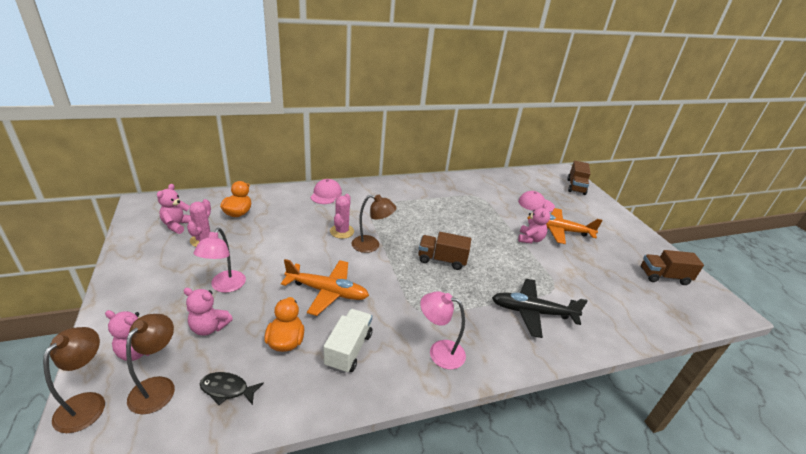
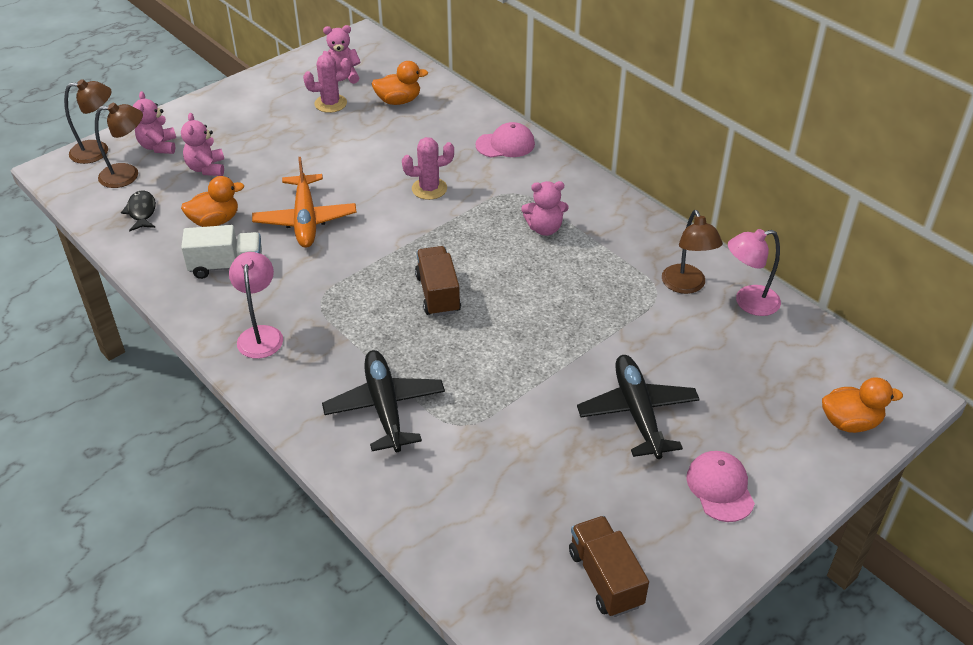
camera: 70 degrees right, 10 degrees up
pink lamp [194,228,246,293] -> pink lamp moved to [728,229,781,316]
brown lamp [352,195,396,253] -> brown lamp moved to [662,210,723,294]
pink cap [518,191,555,212] -> pink cap moved to [686,451,755,522]
pink teddy bear [518,204,550,244] -> pink teddy bear moved to [521,181,569,236]
orange plane [527,208,603,244] -> black plane [577,355,700,459]
brown truck [567,161,591,195] -> orange duck [822,377,903,433]

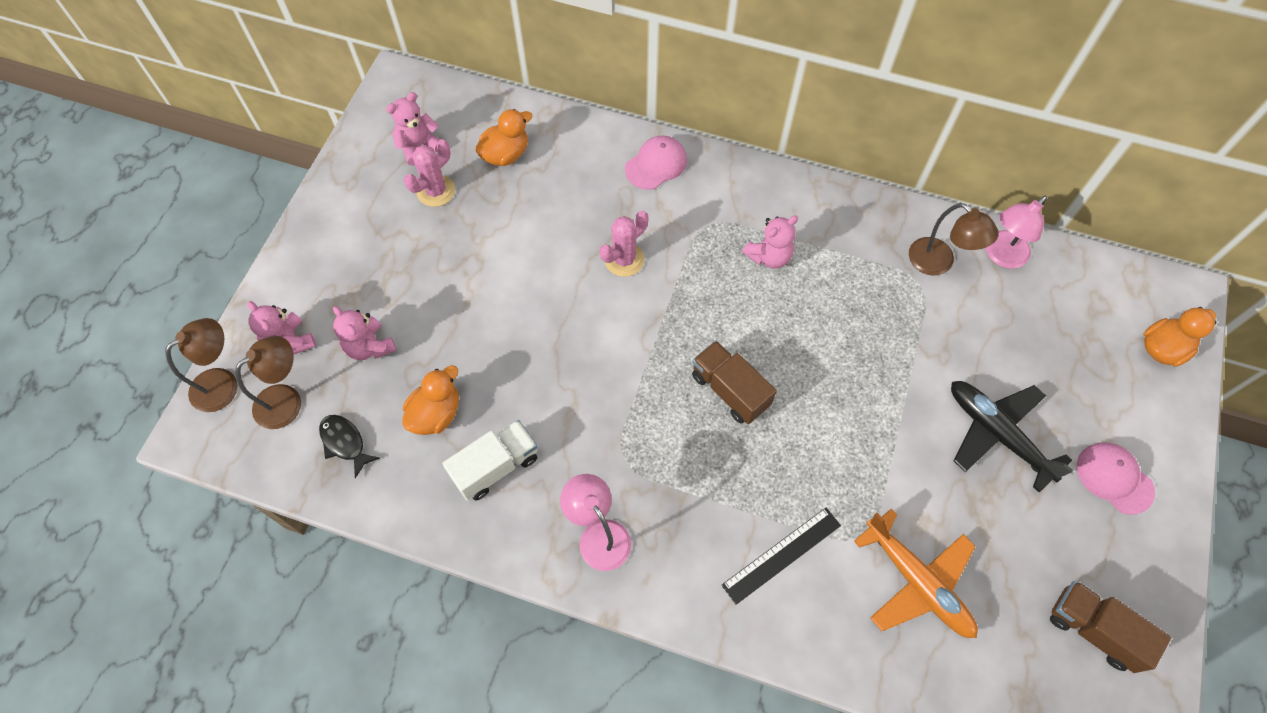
camera: 30 degrees left, 20 degrees up
orange plane [252,157,357,248] -> orange plane moved to [854,509,978,638]
black plane [322,350,445,452] -> black ruler [721,508,841,605]

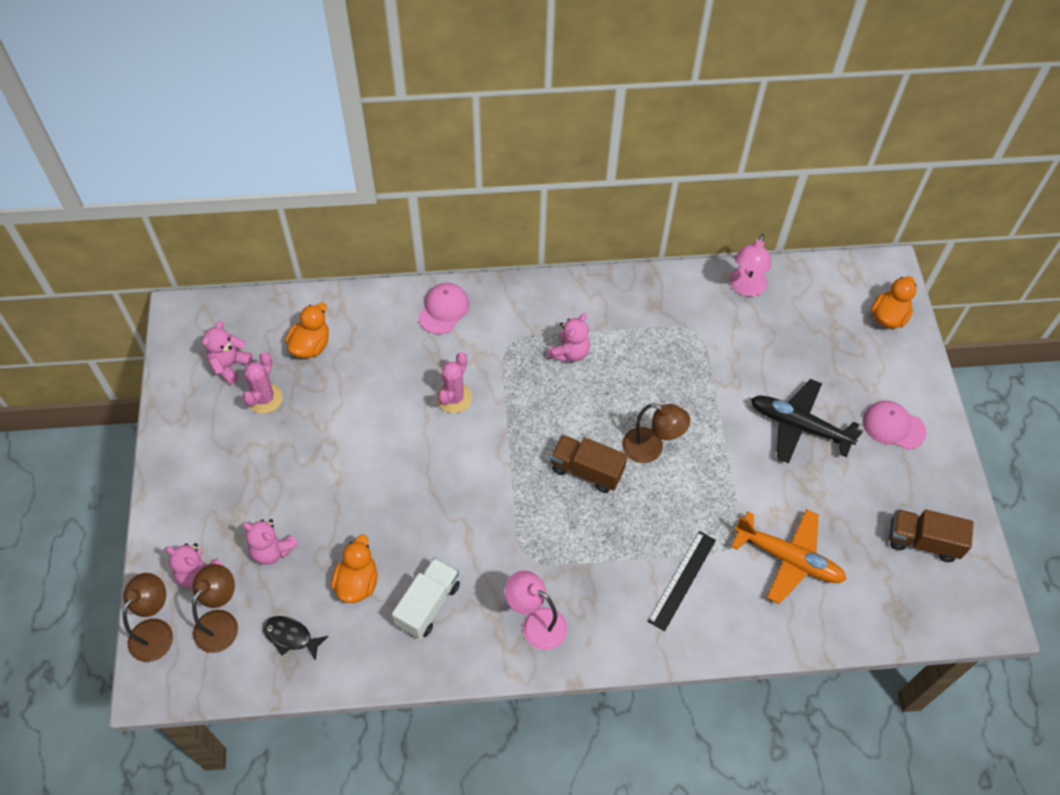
camera: 25 degrees left, 5 degrees down
brown lamp [909,203,999,276] -> brown lamp moved to [622,404,690,463]

